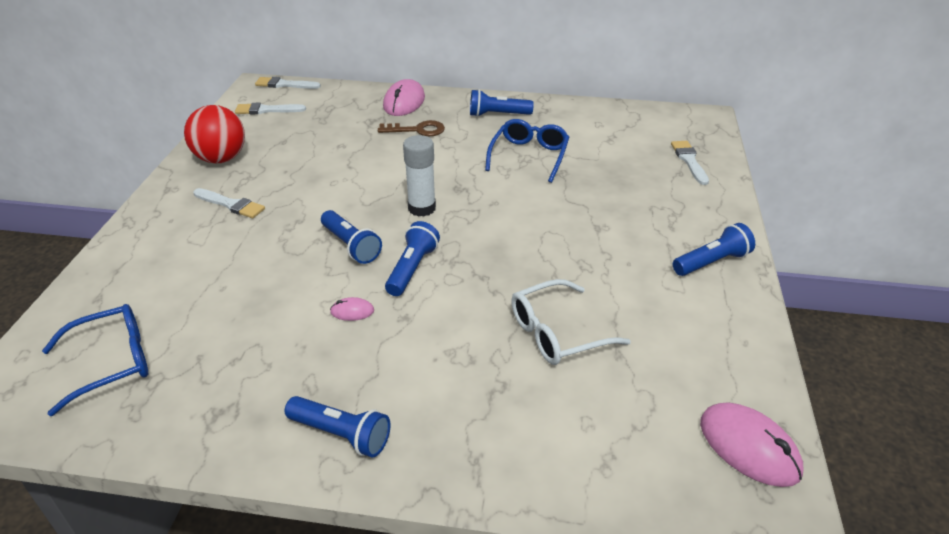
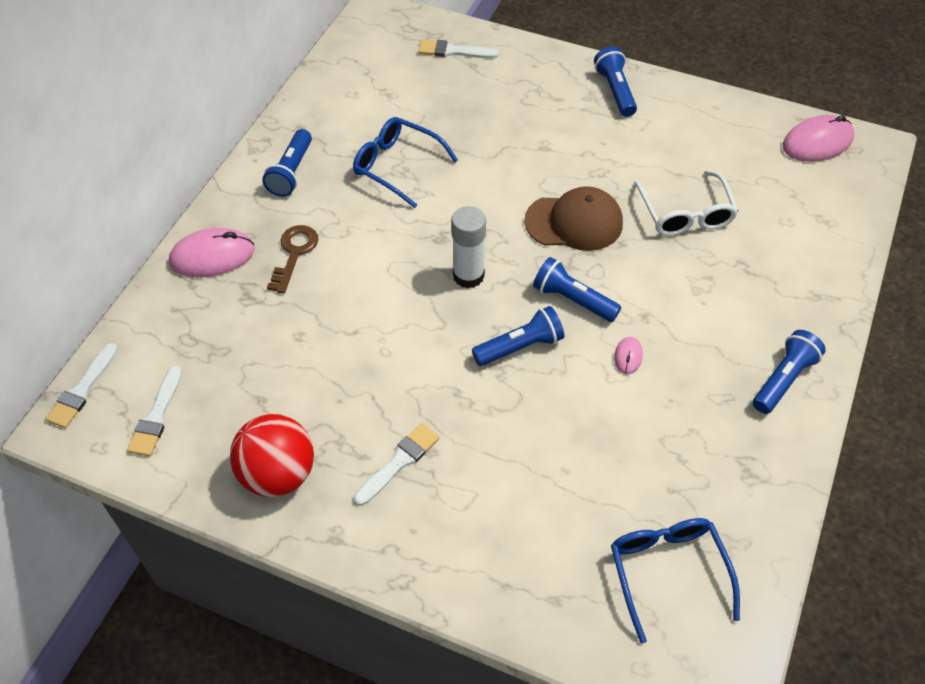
camera: 75 degrees left, 15 degrees up
pink mouse [383,79,425,116] -> pink mouse turned 45 degrees counterclockwise [169,228,255,277]
none -> brown cap [524,186,623,251]

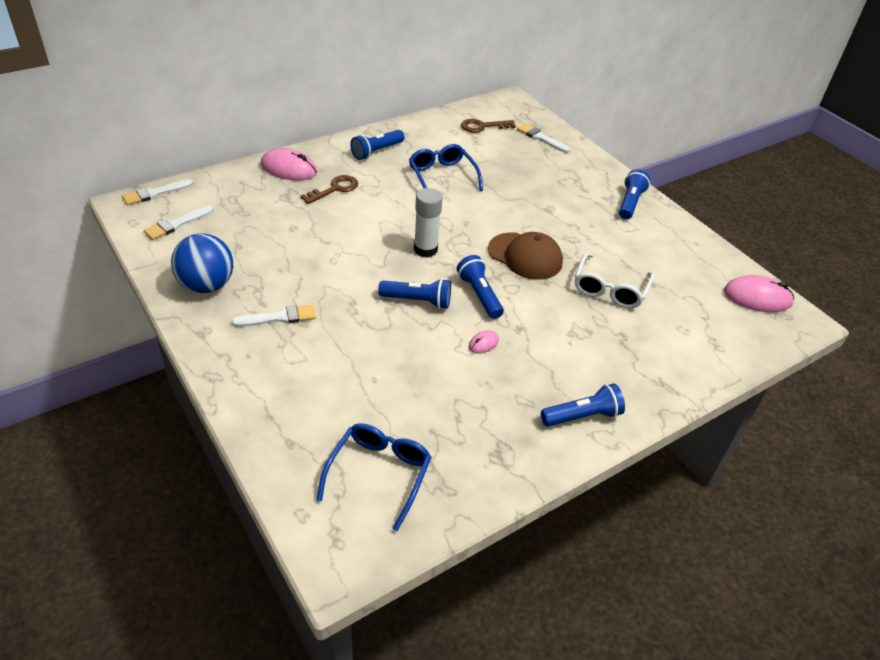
camera: 30 degrees right, 10 degrees down
red ball [230,414,314,497] -> blue ball [171,233,233,293]
none -> brown key [461,119,516,133]

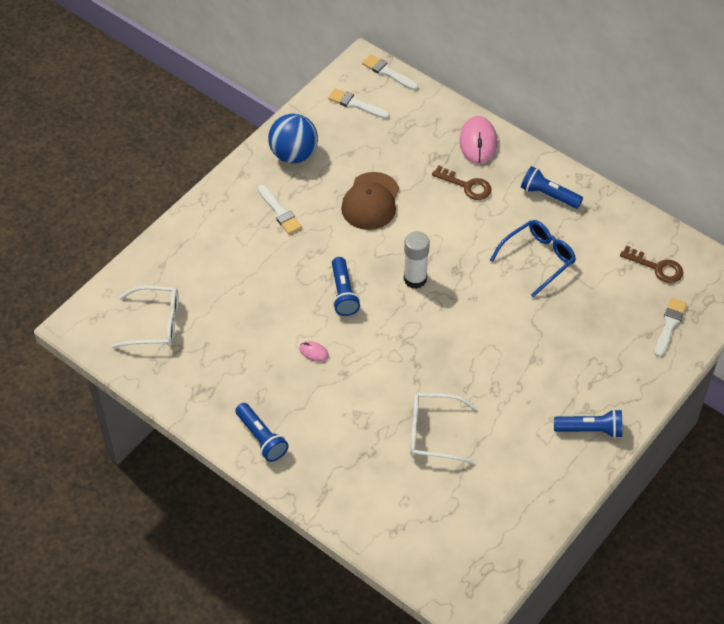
camera: 75 degrees right, 10 degrees up
blue glasses [317,423,431,531] -> white glasses [111,286,179,348]
blue flashlight [457,255,504,319] -> none
brown key [461,119,516,133] -> brown key turned 150 degrees clockwise [620,246,683,283]
brown cap [488,232,563,280] -> brown cap moved to [341,172,399,230]
pink mouse [724,275,794,312] -> none

